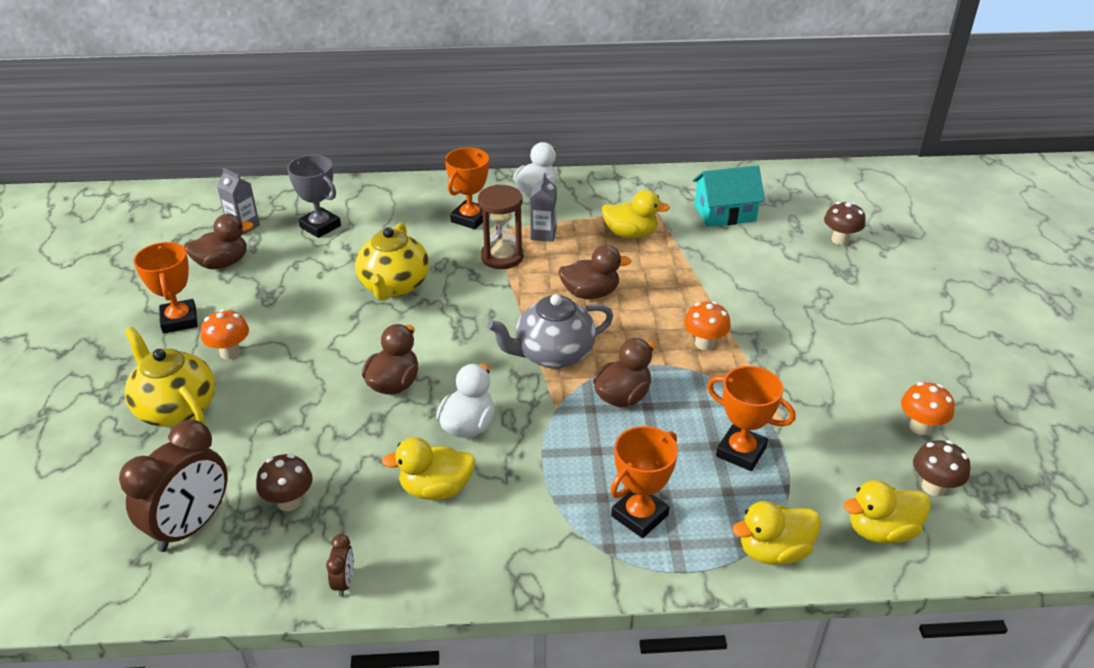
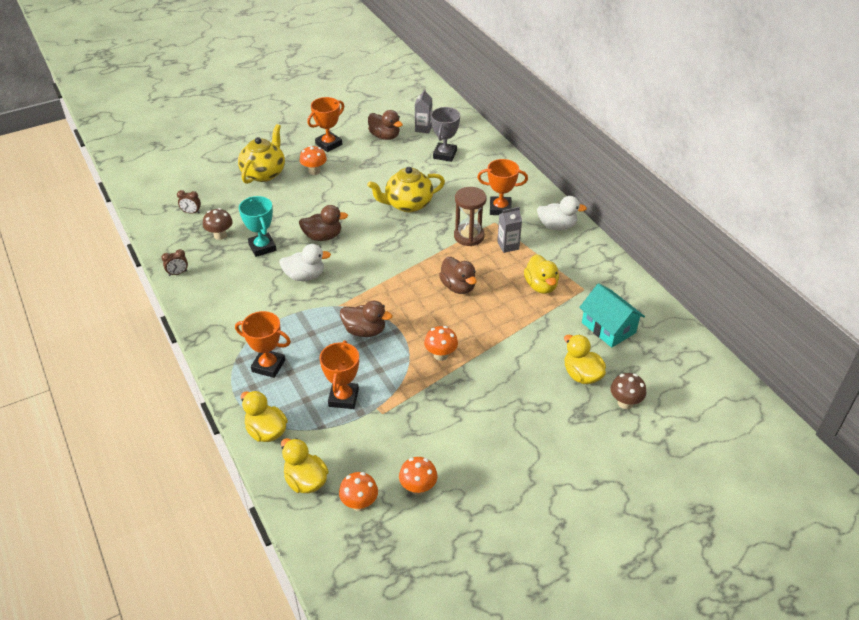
camera: 65 degrees right, 5 degrees up
brown clock [119,419,228,552] -> brown clock [177,190,201,214], size x0.43
yellow duck [382,437,475,500] -> yellow duck moved to [564,335,606,384]
grey teapot [487,294,613,369] -> none
brown mushroom [913,440,971,496] -> orange mushroom [339,472,378,511]
none -> turquoise trophy [239,196,276,257]

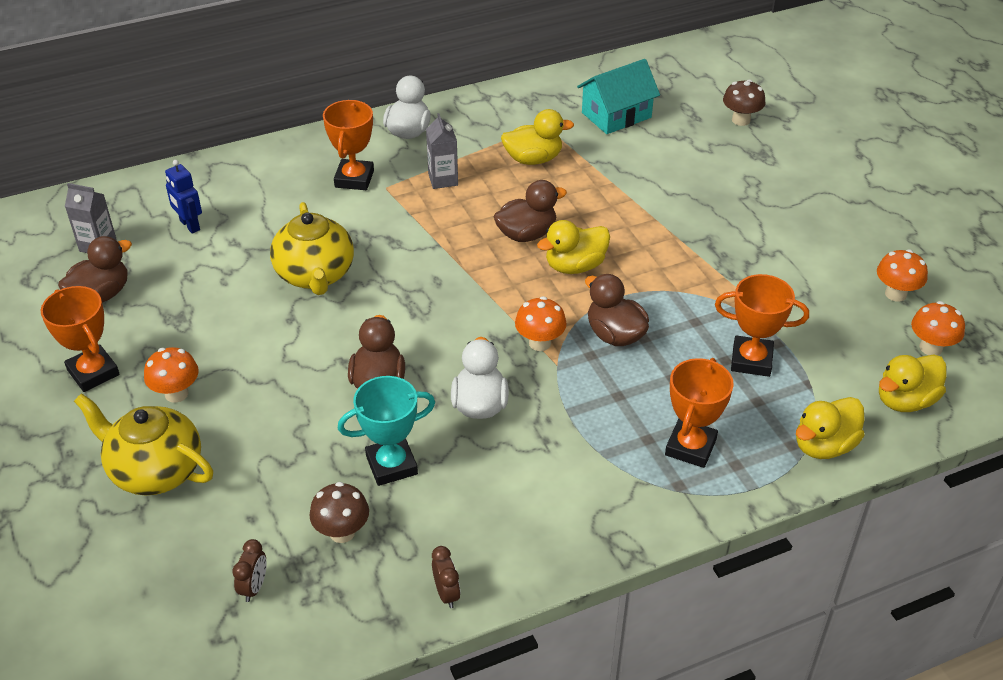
camera: 85 degrees left, 0 degrees up
brown duck [340,301,392,337] -> brown duck turned 60 degrees counterclockwise [585,274,649,346]
orange mushroom [424,326,458,361] -> orange mushroom moved to [515,296,567,351]
grey trophy [431,107,460,162] -> blue robot [165,160,202,234]
brown hourglass [454,187,487,246] -> none
yellow duck [564,335,606,384] -> yellow duck moved to [537,220,610,274]

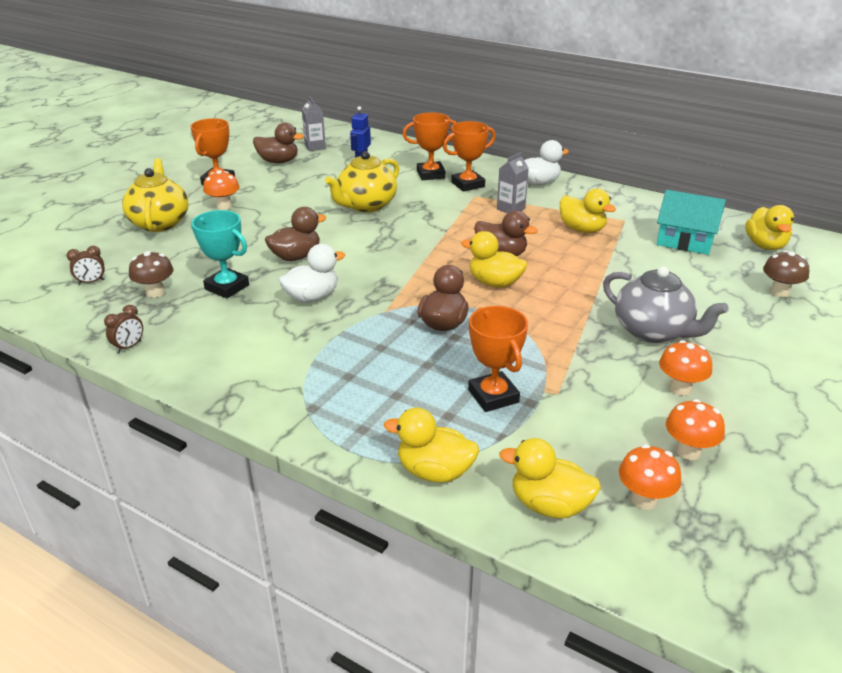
camera: 55 degrees right, 10 degrees down
orange mushroom [515,296,567,351] -> orange mushroom moved to [659,340,712,396]
orange trophy [665,358,734,468] -> orange trophy moved to [402,112,457,180]
none -> grey teapot [603,266,729,343]
none -> yellow duck [745,205,794,250]

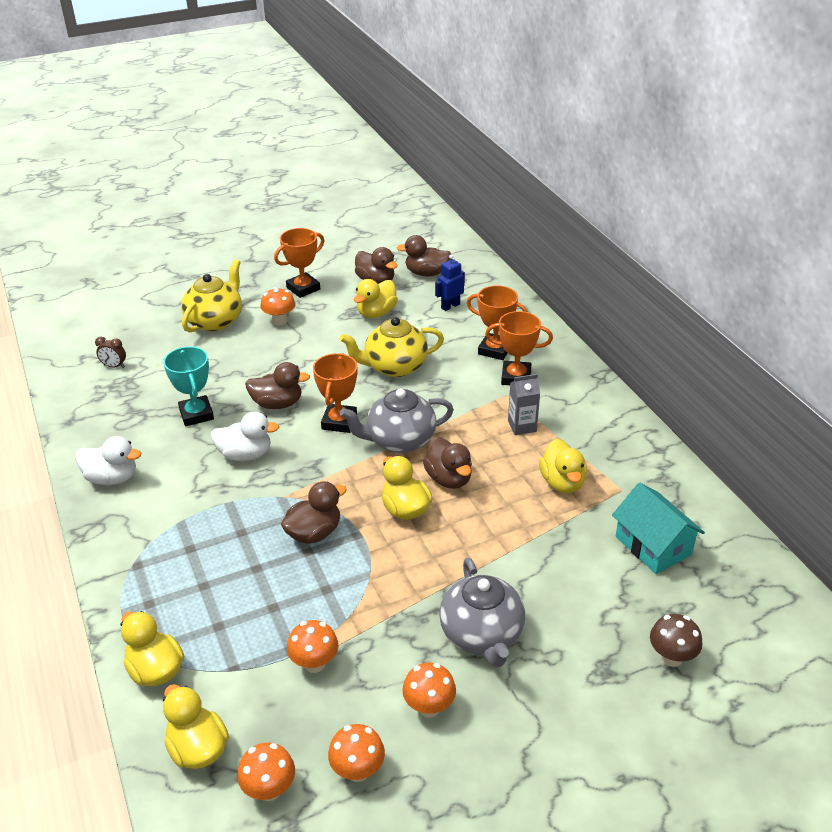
camera: 35 degrees right, 5 degrees up
brown clock [104,305,143,353] -> none
brown mushroom [129,251,174,298] -> none
grey carton [302,96,326,151] -> brown duck [396,235,451,276]
orange trophy [468,306,528,412] -> orange trophy moved to [313,353,357,433]
white duck [524,140,569,185] -> white duck moved to [75,436,141,485]
yellow duck [745,205,794,250] -> yellow duck moved to [354,279,398,318]
none -> orange mushroom [287,620,338,673]
none -> grey teapot [340,388,454,453]

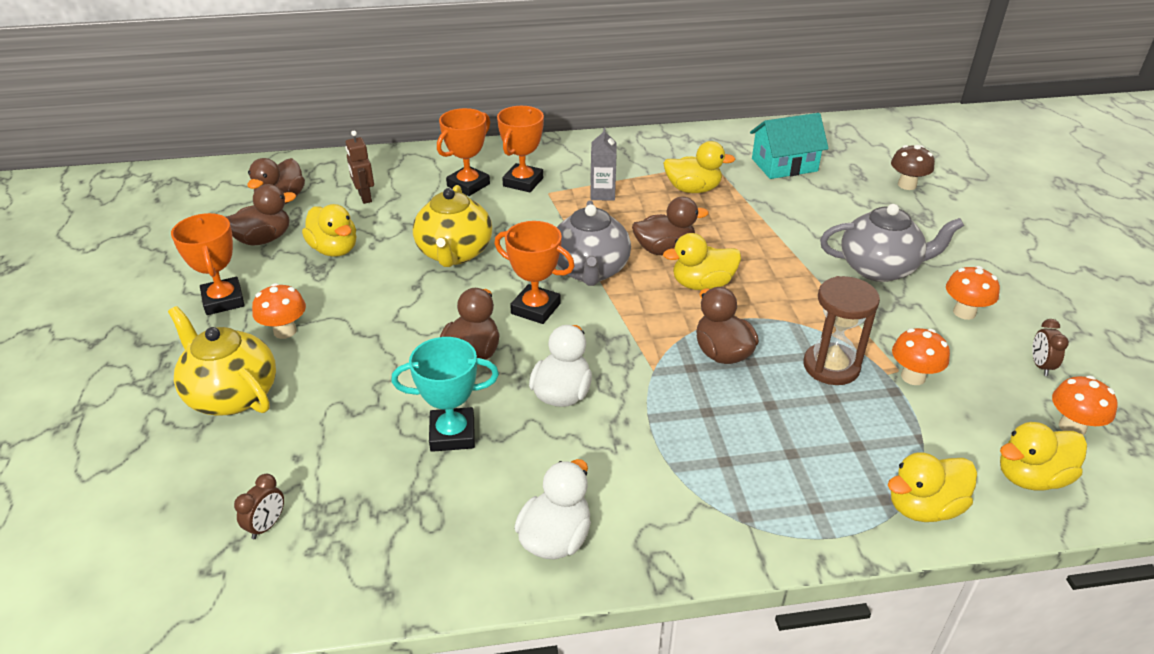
camera: 75 degrees left, 0 degrees up
orange mushroom [328,724,385,782] -> brown clock [1032,319,1069,376]
blue robot [435,254,465,311] -> brown robot [346,131,374,204]
none -> brown hourglass [804,276,880,385]

